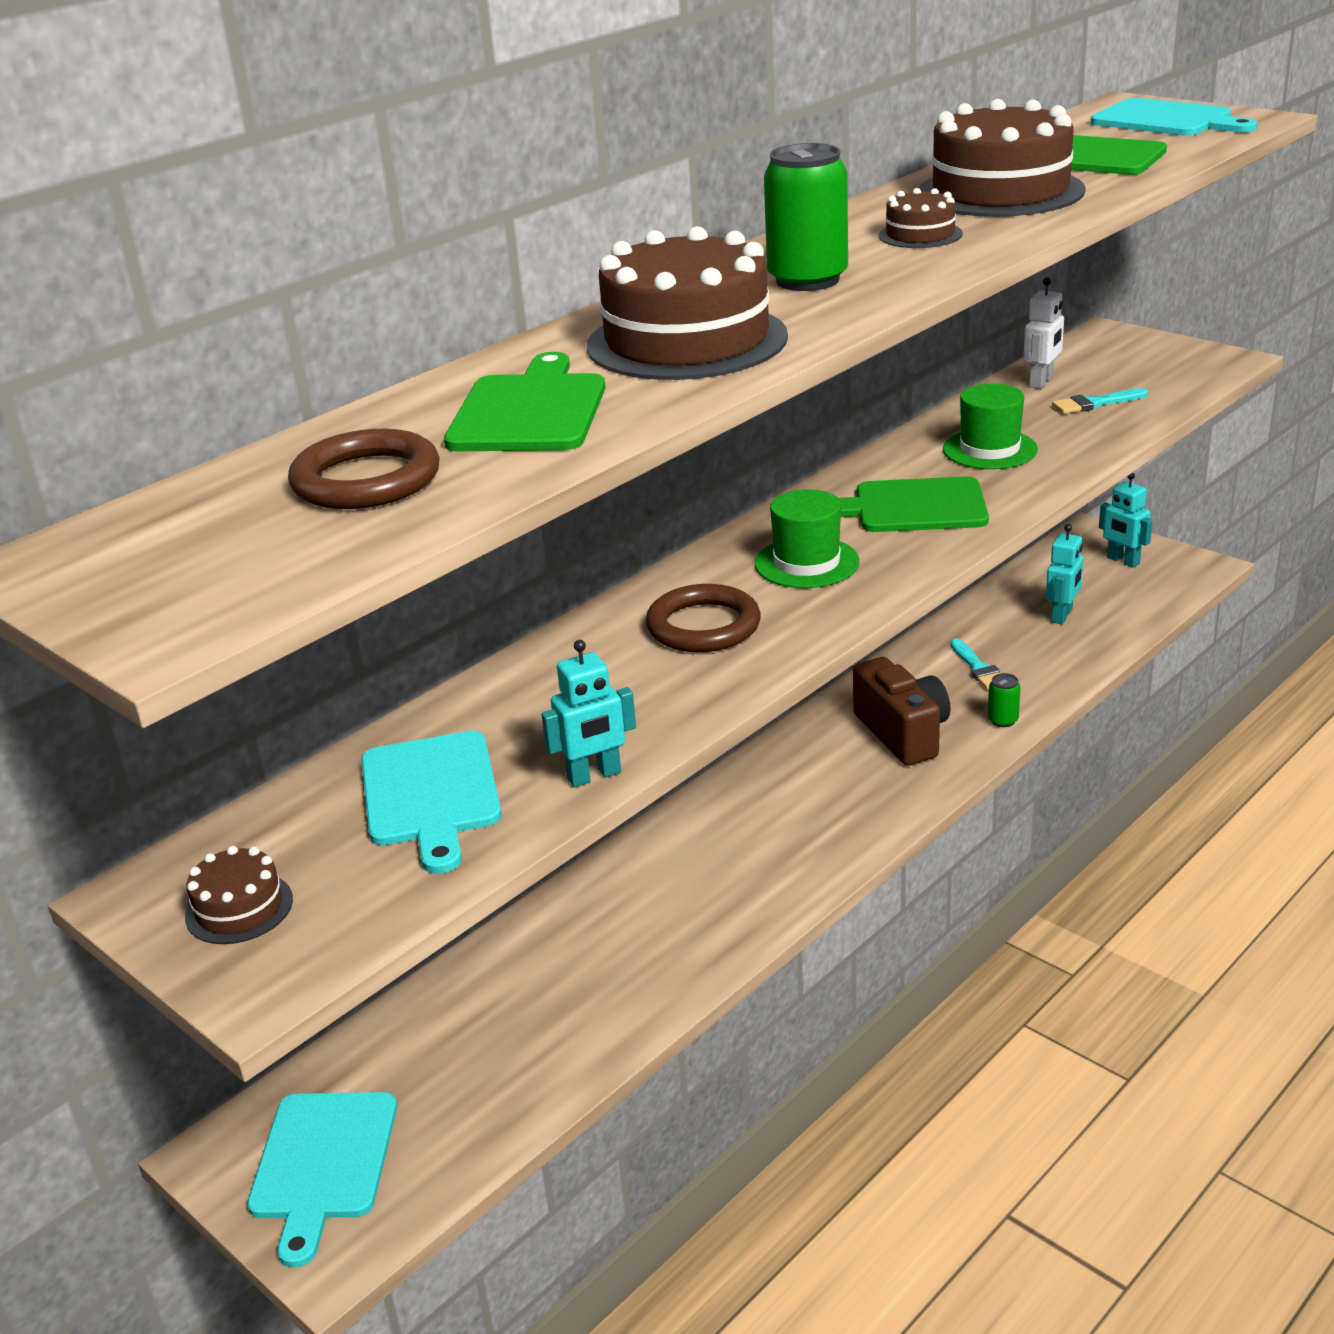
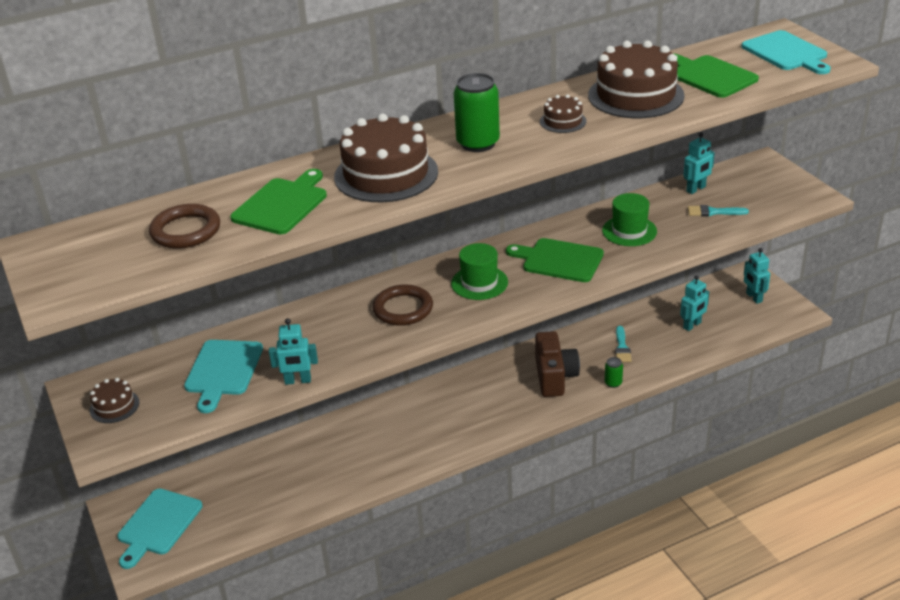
camera: 20 degrees right, 5 degrees up
white robot [1023,277,1064,389] -> turquoise robot [683,132,715,194]

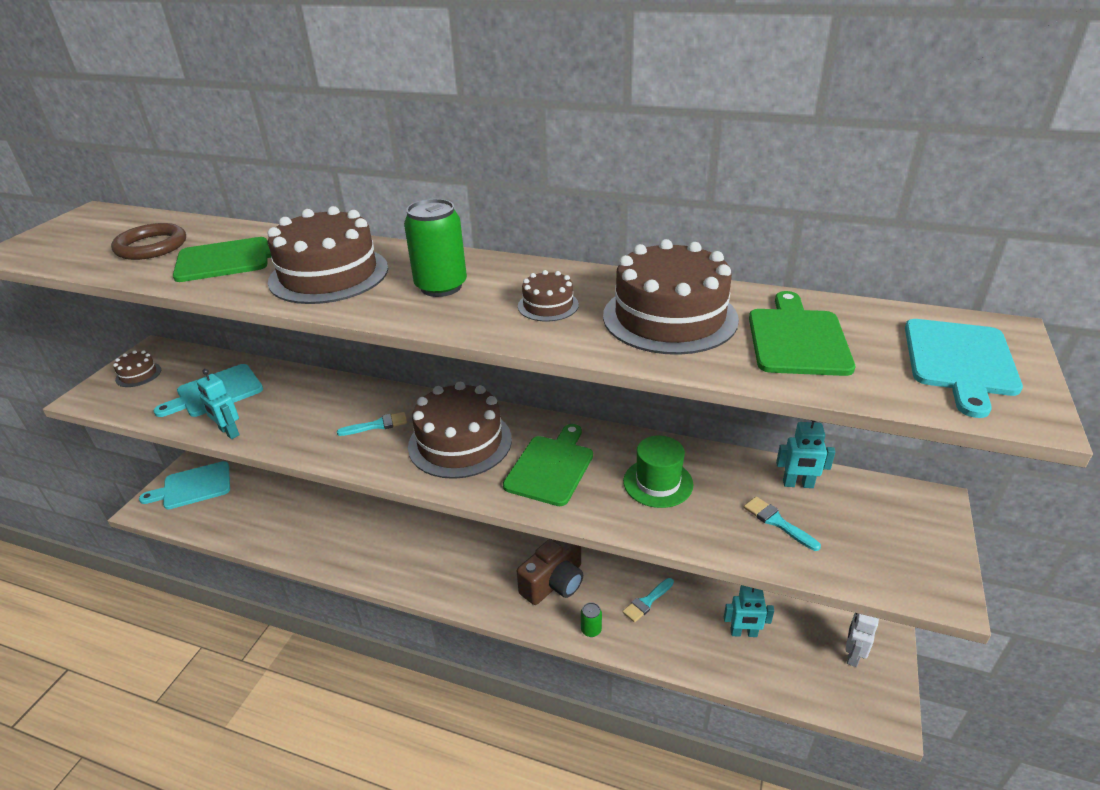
camera: 45 degrees right, 0 degrees up
brown ring [372,284,433,326] -> turquoise brush [337,412,407,436]
green hat [451,243,508,300] -> brown cake [408,382,512,479]
green cutting board [506,238,604,282] -> green cutting board turned 45 degrees clockwise [503,424,593,506]
turquoise robot [744,248,770,304] -> white robot [845,613,879,667]

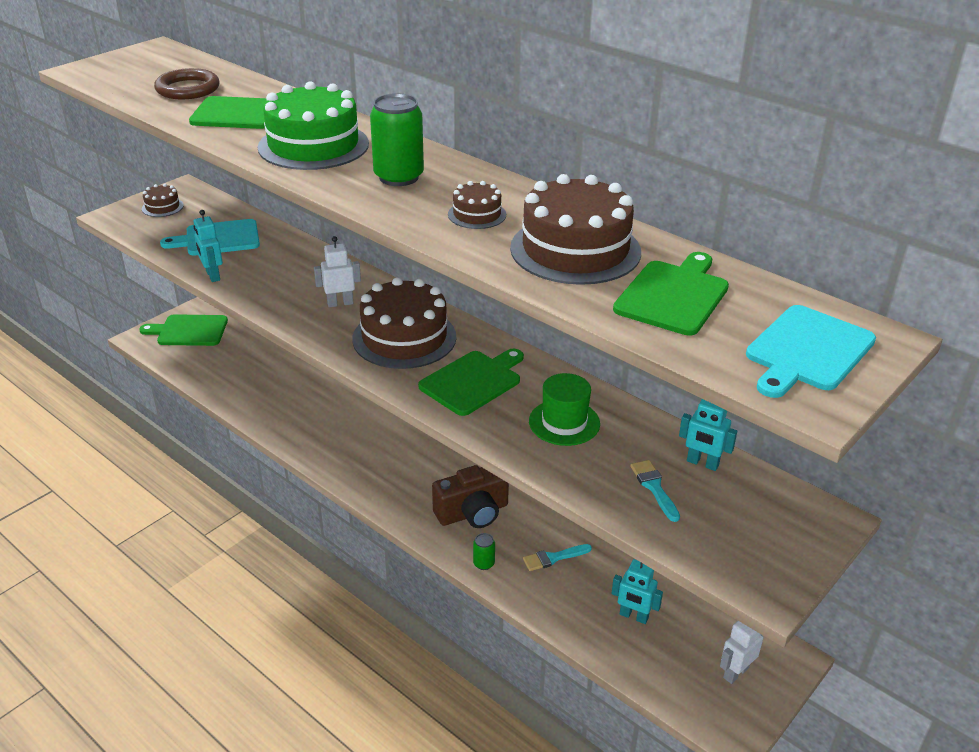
camera: 20 degrees right, 0 degrees up
turquoise cutting board [139,461,230,509] -> green cutting board [139,314,228,346]
brown cake [267,206,388,304] -> green cake [258,81,369,170]
turquoise brush [337,412,407,436] -> white robot [314,236,361,307]

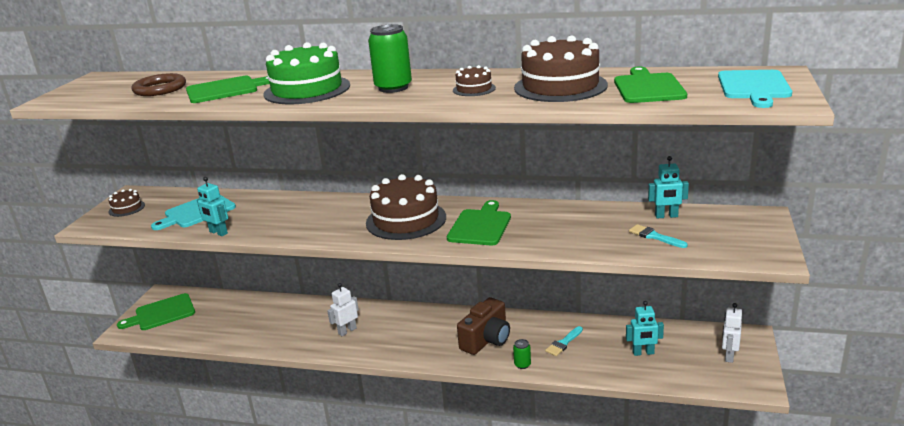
camera: 25 degrees left, 10 degrees down
white robot [314,236,361,307] -> white robot moved to [327,283,359,336]
green hat [529,373,600,446] -> none

